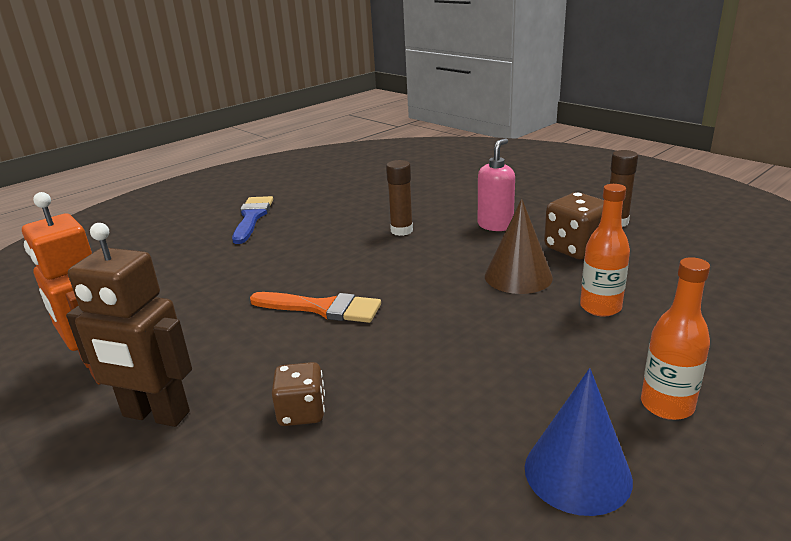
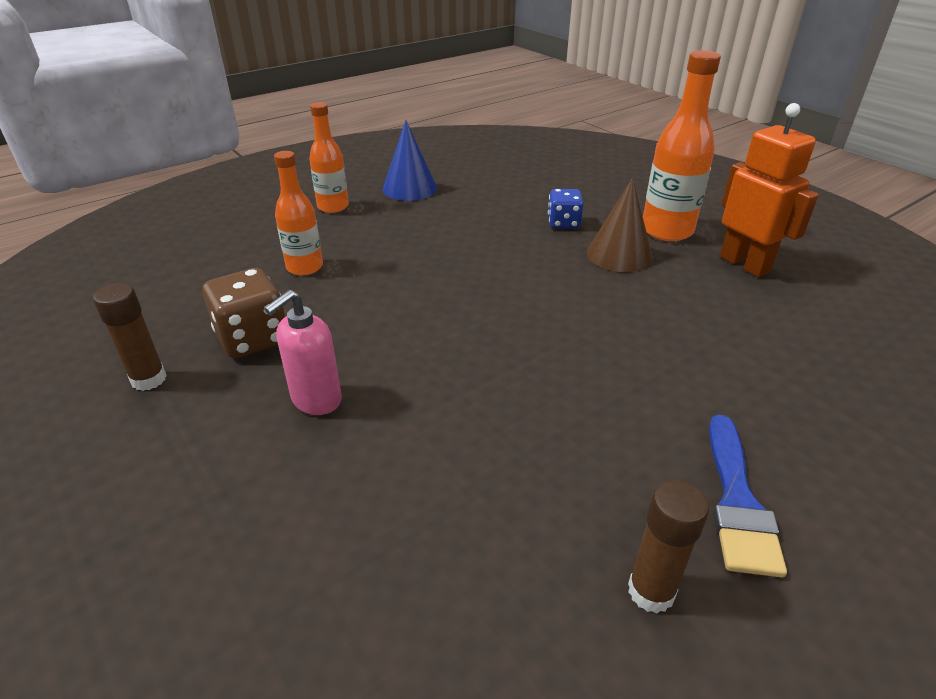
camera: 175 degrees left, 10 degrees up
brown robot [66,223,192,427] -> orange bottle [643,50,721,241]
orange brush [250,292,381,323] -> none
brown dice [272,362,325,426] -> blue dice [548,189,584,229]
brown glue stick [386,160,413,236] -> brown glue stick moved to [628,480,709,613]
brown cone [485,199,553,294] -> brown cone moved to [587,177,653,272]

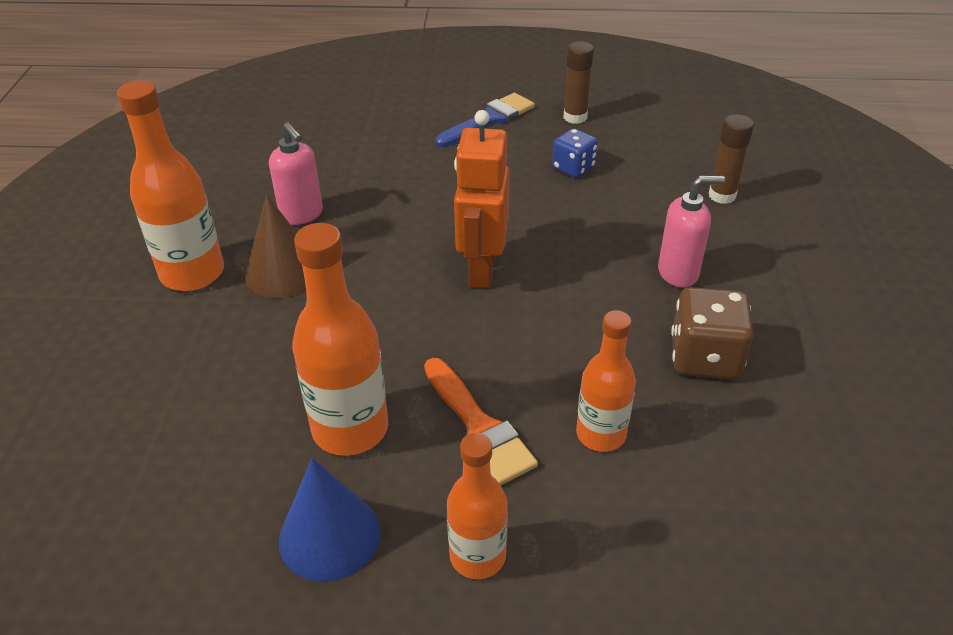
camera: 140 degrees left, 5 degrees up
brown glue stick [93,283,167,391] -> brown glue stick moved to [708,114,754,204]
blue dice [548,189,584,229] -> blue dice moved to [552,129,598,178]
orange robot [720,103,819,277] -> orange robot moved to [454,110,510,288]
none -> pink soap dispenser [269,122,323,225]
none -> orange bottle [292,223,388,456]
none -> orange brush [424,358,538,485]

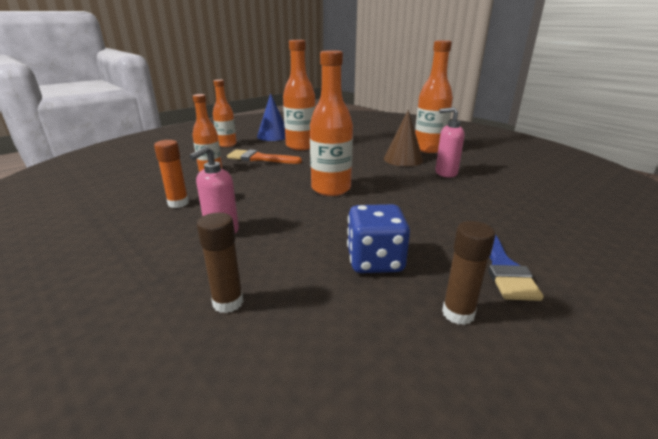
camera: 135 degrees right, 15 degrees down
orange robot [454,110,510,288] -> orange bottle [310,50,353,196]
blue dice [552,129,598,178] -> blue dice [347,204,410,273], size x1.54
brown dice [671,287,754,379] -> orange glue stick [154,140,189,208]

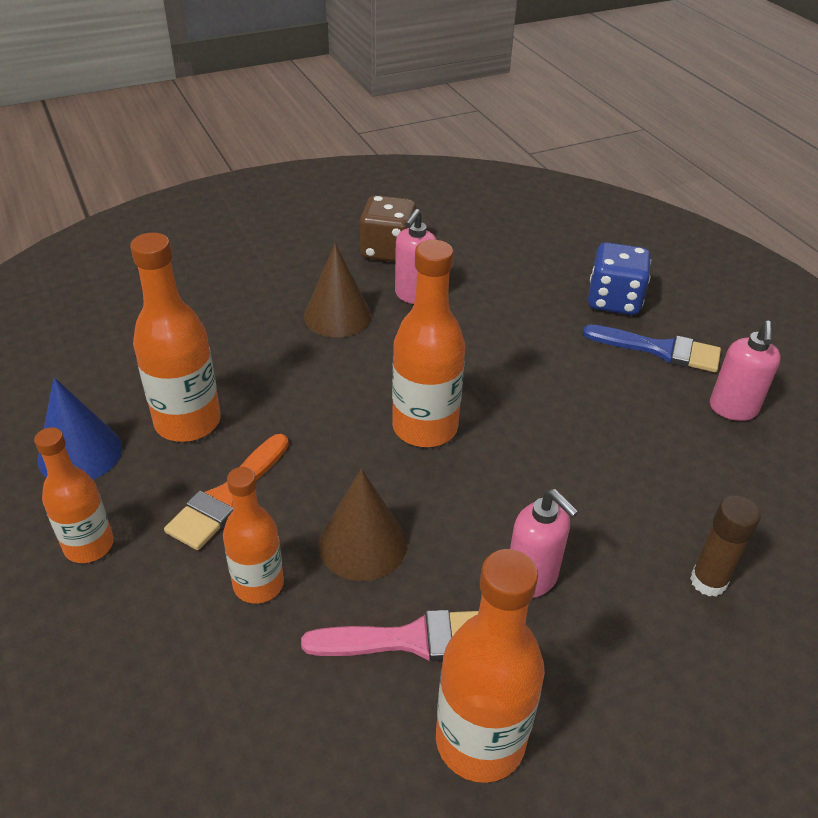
camera: 75 degrees left, 15 degrees up
orange glue stick [154,140,189,208] -> pink brush [301,610,479,661]
blue dice [347,204,410,273] -> blue dice moved to [588,242,651,315]
orange bottle [415,40,453,153] -> orange bottle moved to [436,549,545,783]
brown glue stick [442,221,495,325] -> pink soap dispenser [710,321,781,421]
none -> brown cone [319,469,407,581]
none -> brown dice [360,195,416,262]

